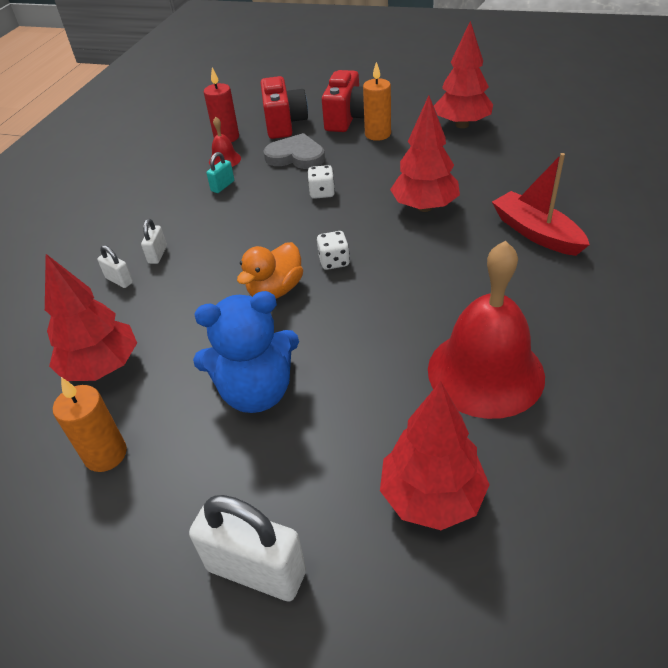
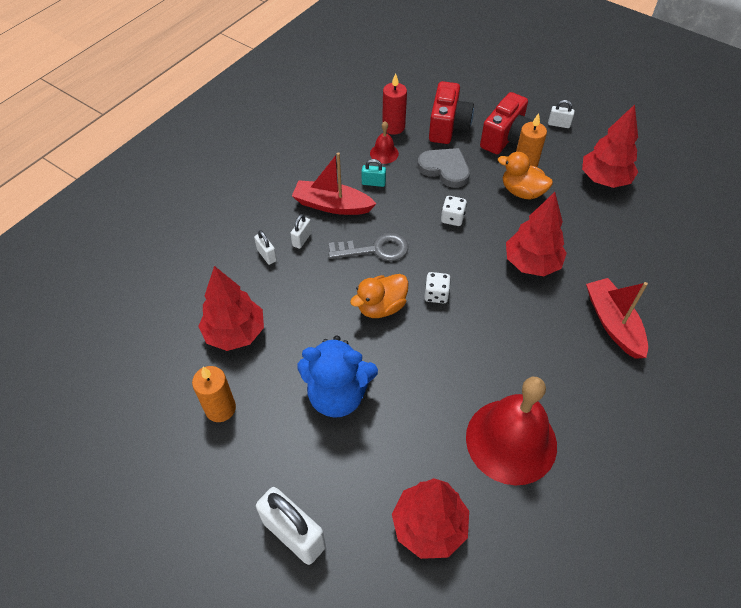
camera: 15 degrees right, 10 degrees up
turquoise padlock [206,152,234,193] -> turquoise padlock turned 45 degrees clockwise [362,159,386,187]
none -> red boat [292,152,377,215]
none -> grey key [328,233,408,261]
none -> orange duck [498,152,553,200]
none -> white padlock [548,100,575,128]

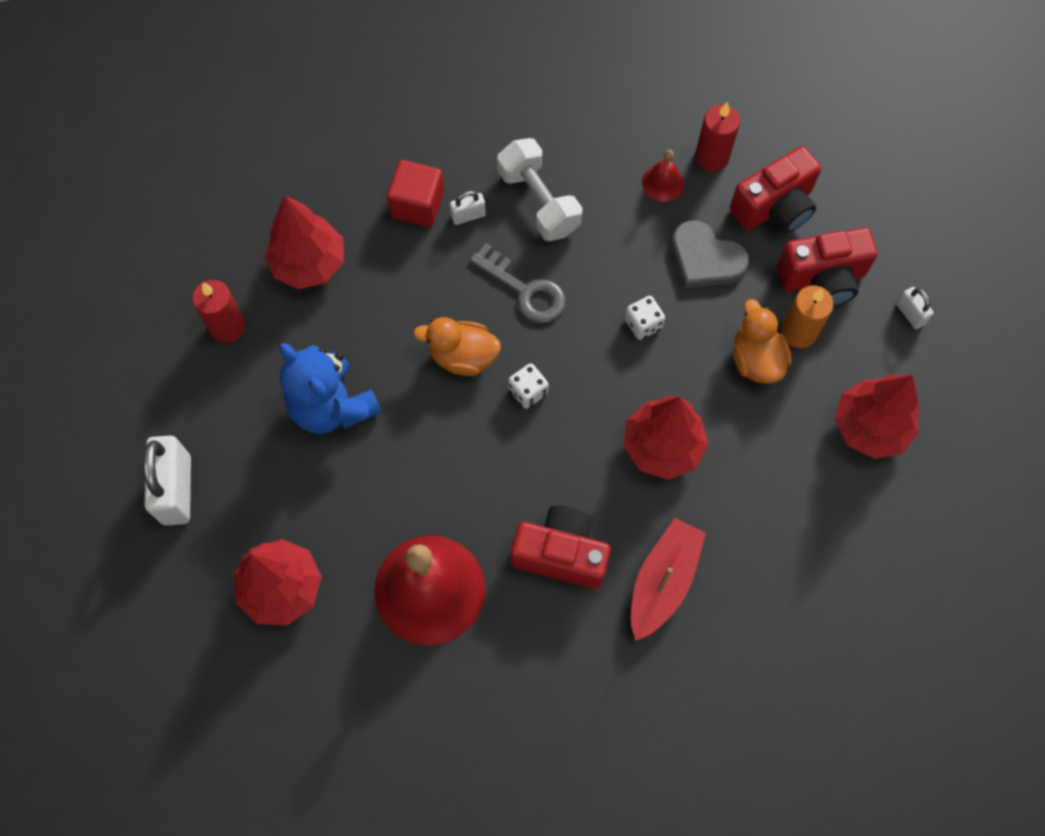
camera: 45 degrees right, 15 degrees up
orange candle [192,366,236,422] -> red candle [192,280,245,343]
white padlock [254,230,277,265] -> red cube [387,160,444,227]
red boat [292,152,377,215] -> white dumbbell [497,138,582,241]
turquoise padlock [362,159,386,187] -> none
grey heart [418,148,470,188] -> grey heart turned 135 degrees clockwise [672,220,749,288]
none -> red camera [511,505,611,589]

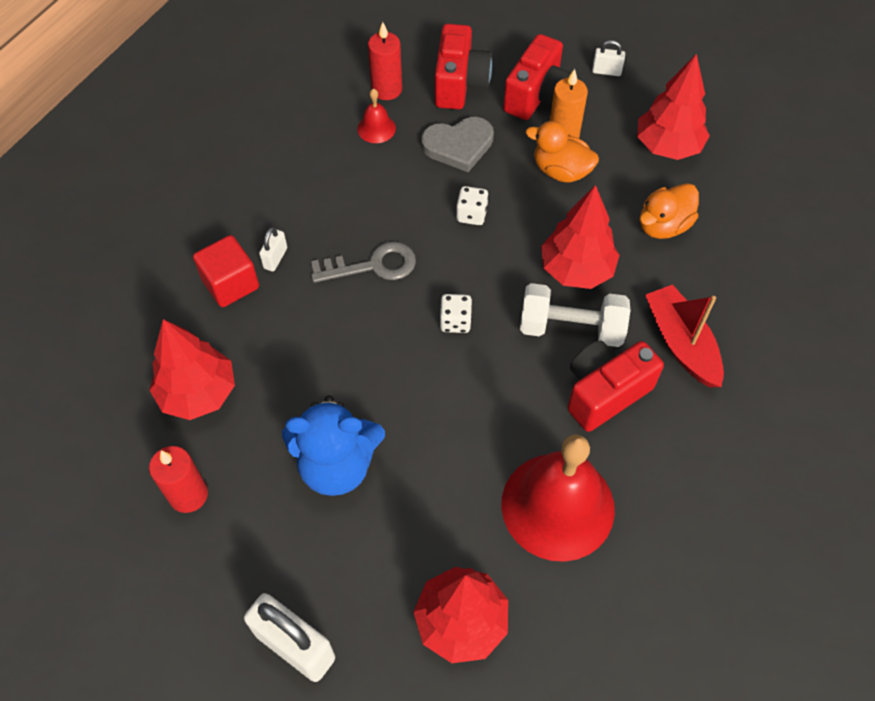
camera: 50 degrees left, 10 degrees down
orange duck [414,317,501,376] -> orange duck moved to [640,183,699,239]
white dumbbell [497,138,582,241] -> white dumbbell moved to [520,283,630,347]

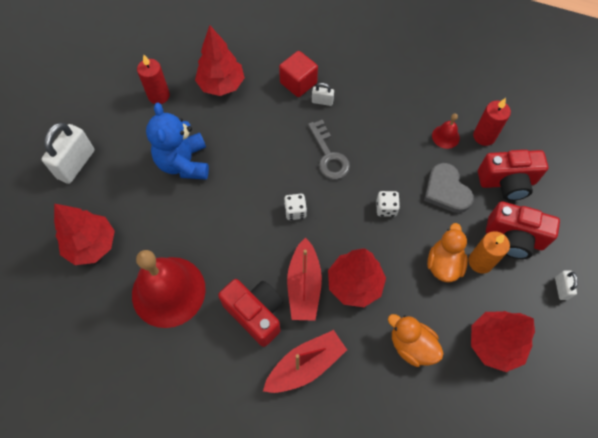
camera: 80 degrees right, 5 degrees up
white dumbbell [520,283,630,347] -> red boat [287,237,322,321]

